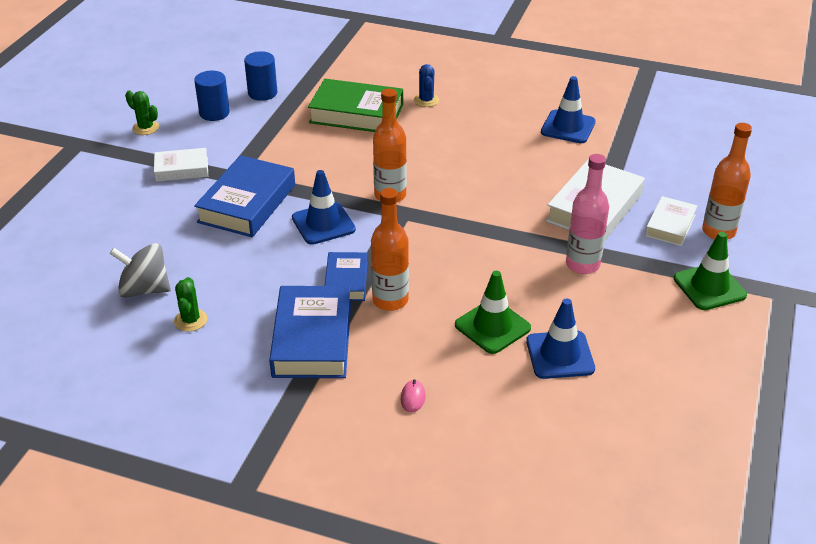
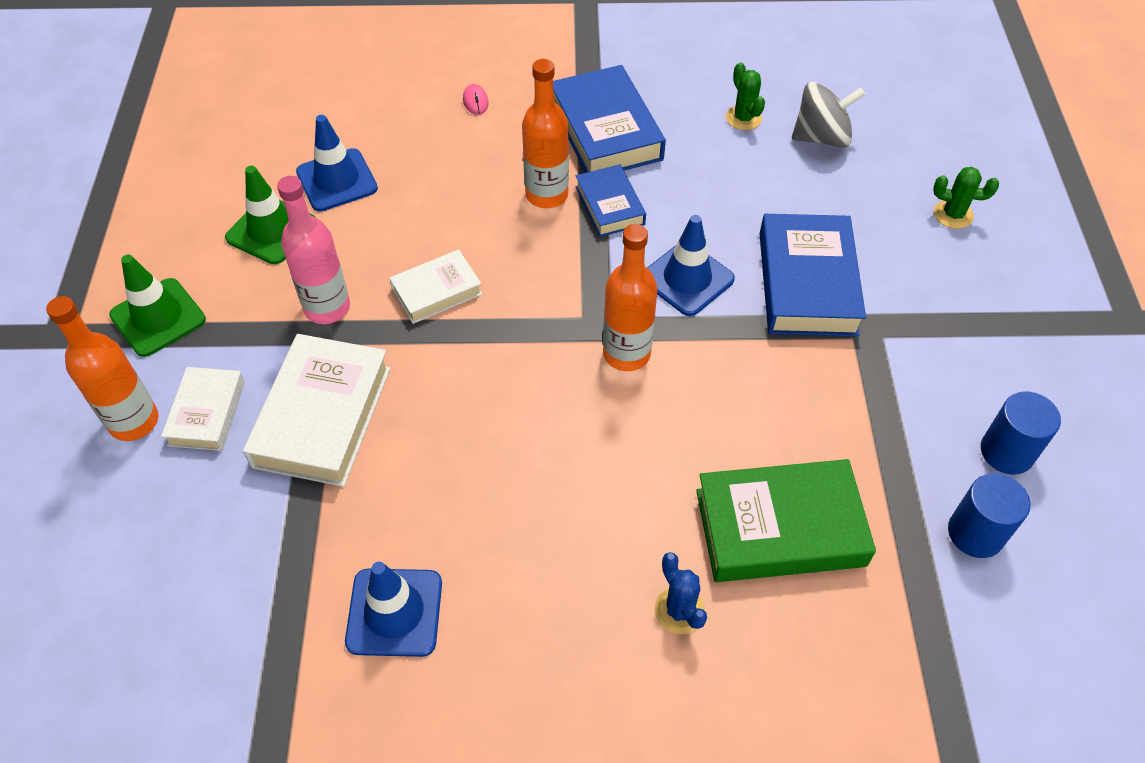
camera: 160 degrees right, 15 degrees up
green cactus [125,90,159,135] -> green cactus moved to [933,167,999,229]
white book [154,148,208,182] -> white book moved to [390,249,482,324]
green traffic cone [455,271,531,354] -> green traffic cone moved to [225,166,316,264]

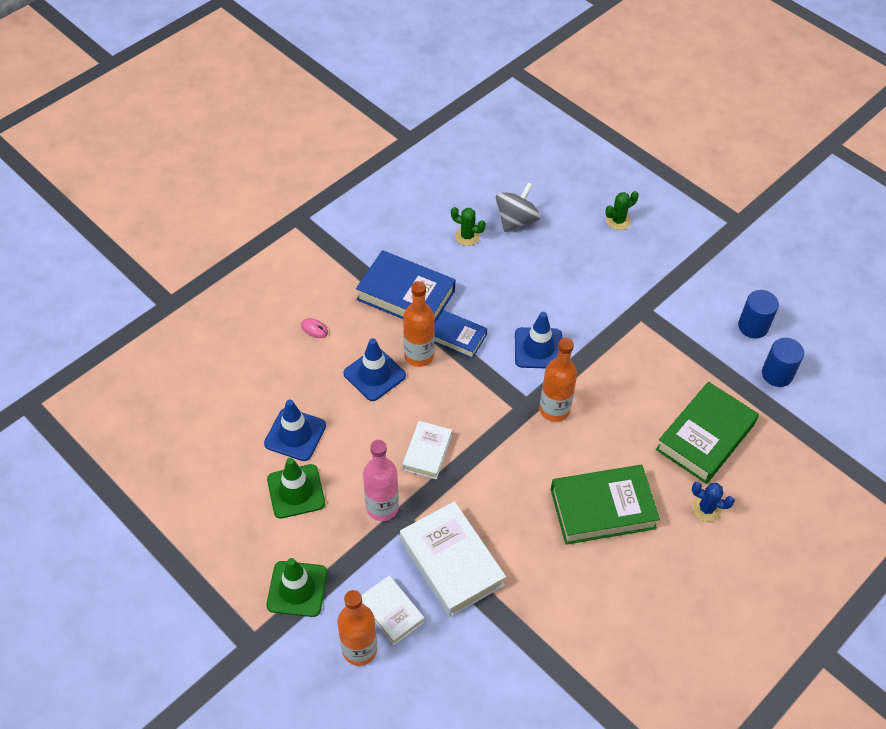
camera: 45 degrees left, 0 degrees up
blue traffic cone [345,562,442,657] -> blue traffic cone moved to [343,338,406,401]
blue book [759,214,866,336] -> none
none -> green book [550,465,660,544]

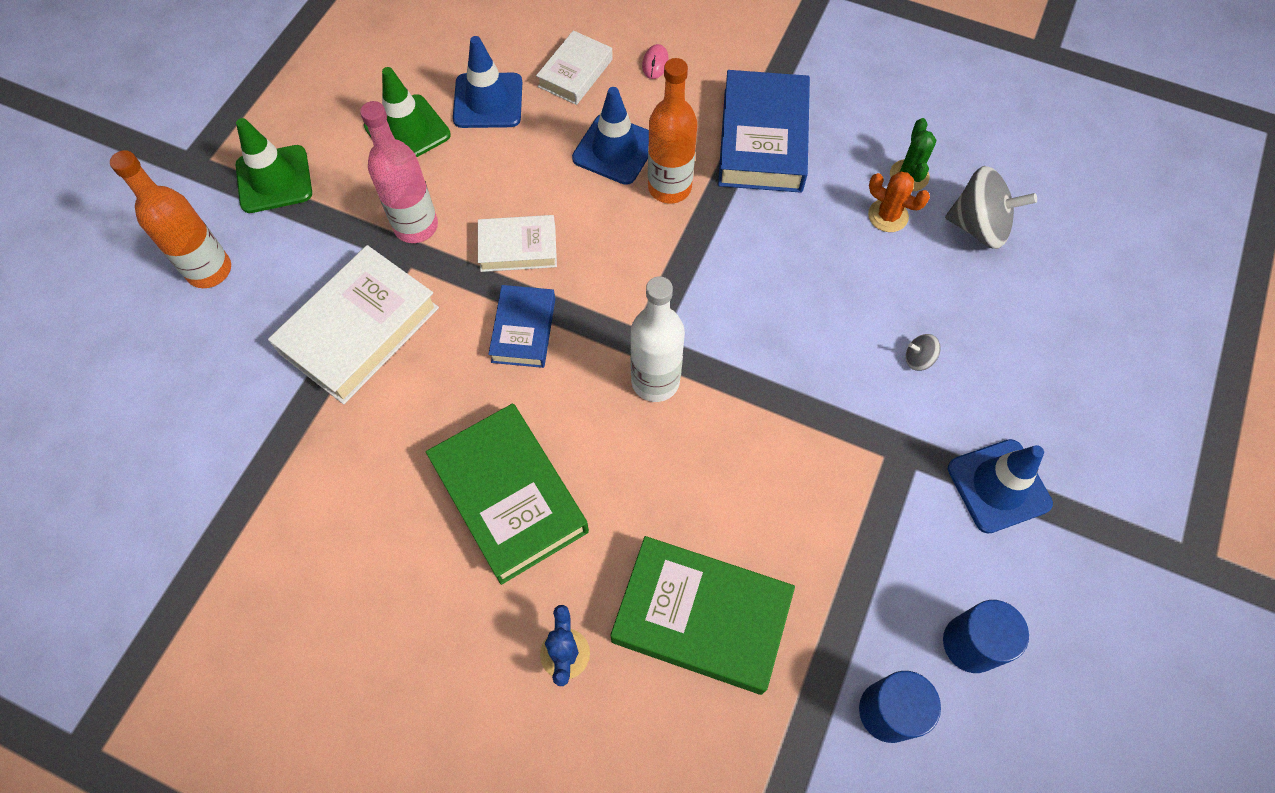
camera: 70 degrees right, 10 degrees up
white book [361,575,424,645] -> white book moved to [536,30,613,105]
blue book [434,310,487,359] -> blue book moved to [488,285,555,368]
blue traffic cone [515,312,562,368] -> blue traffic cone moved to [948,439,1053,534]
orange bottle [539,338,577,422] -> white bottle [630,276,685,402]
green cactus [605,191,639,230] -> none
none -> orange cactus [868,172,930,232]
none -> grey spinning top [906,334,941,371]

